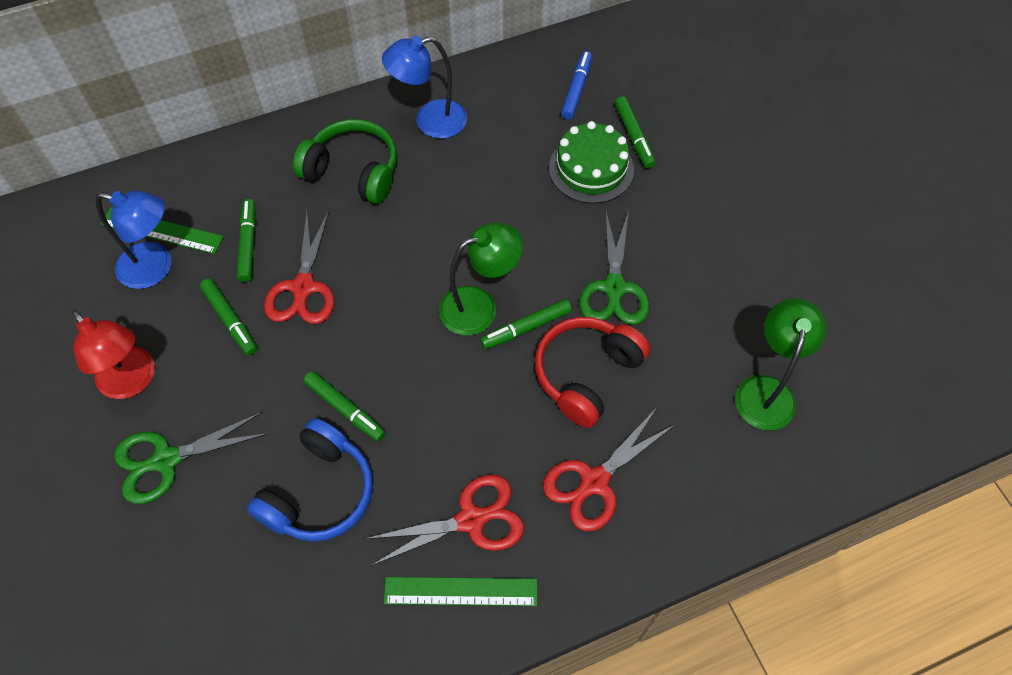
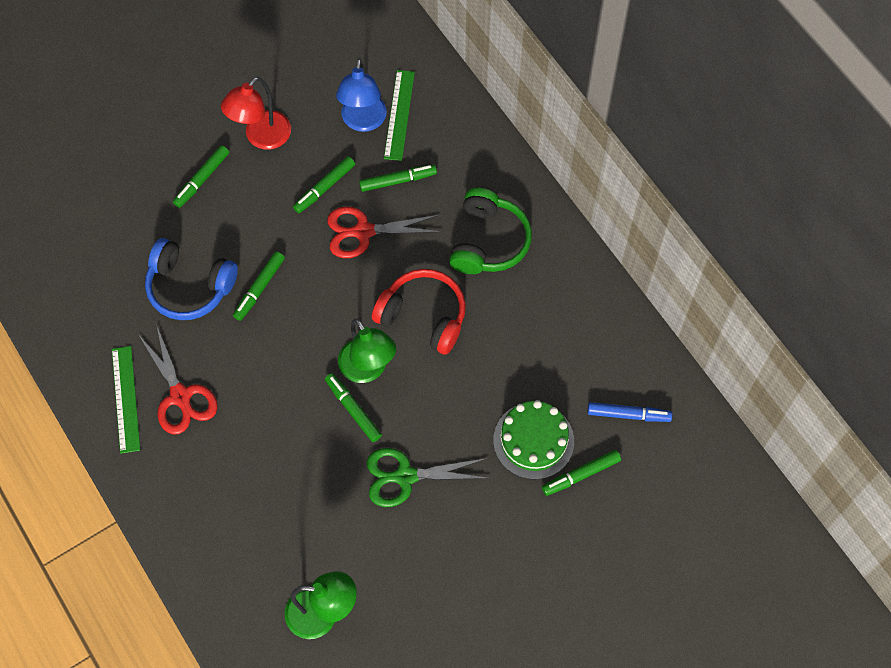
camera: 80 degrees right, 5 degrees up
green scissors [114,412,269,504] -> green marker [173,145,229,208]
blue lamp [382,36,467,139] -> none
red headphones [535,317,650,428] -> red headphones moved to [372,269,466,355]
red scissors [543,409,676,531] -> none

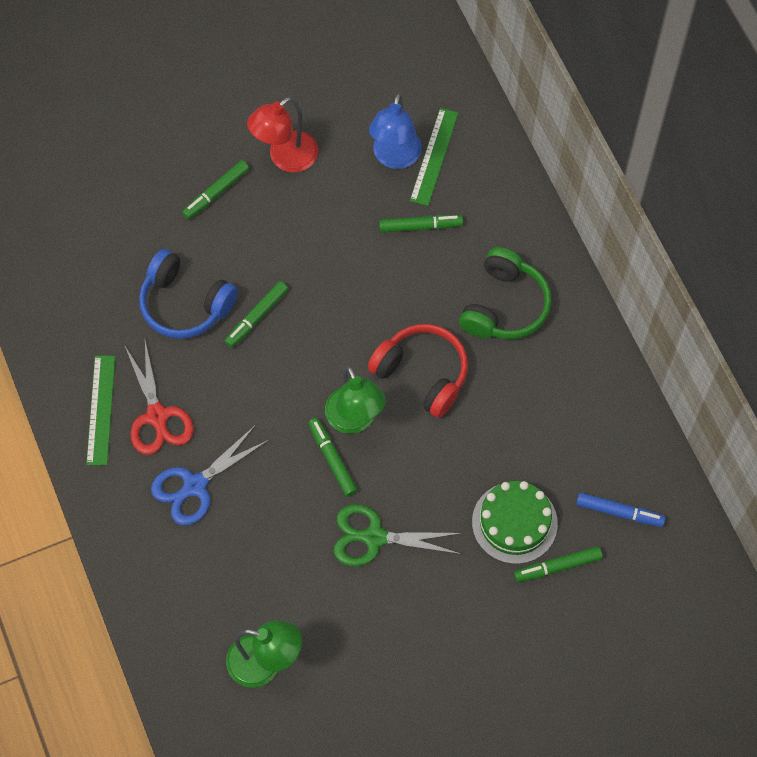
camera: 10 degrees right, 0 degrees up
green marker [293,156,355,213] -> none
red scissors [327,206,442,258] -> none
none -> blue scissors [151,425,269,525]

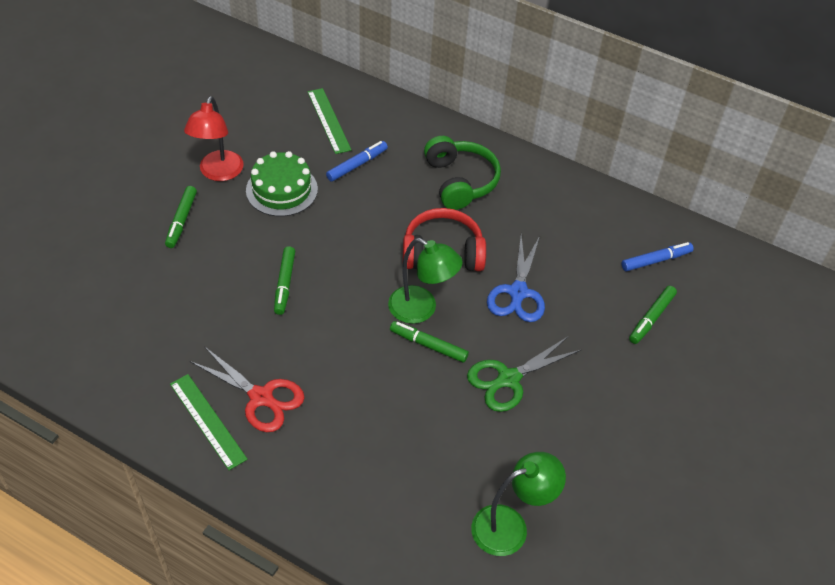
camera: 40 degrees left, 15 degrees down
blue headphones [139,249,238,339] -> none
blue scissors [151,425,269,525] -> blue scissors moved to [487,235,545,322]
blue lamp [369,93,422,169] -> none
green marker [379,215,463,233] -> blue marker [326,141,388,182]
green cake [472,481,558,564] -> green cake moved to [246,151,318,217]

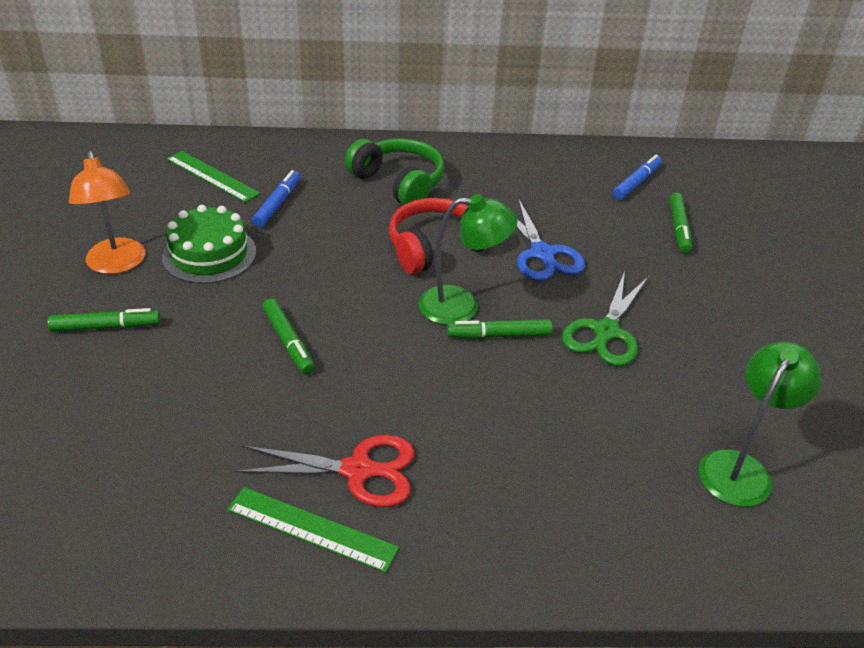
camera: 30 degrees left, 10 degrees down
green marker [165,186,197,248] -> green marker turned 75 degrees counterclockwise [47,308,161,332]
red lamp [184,96,244,181] -> orange lamp [69,151,145,274]

